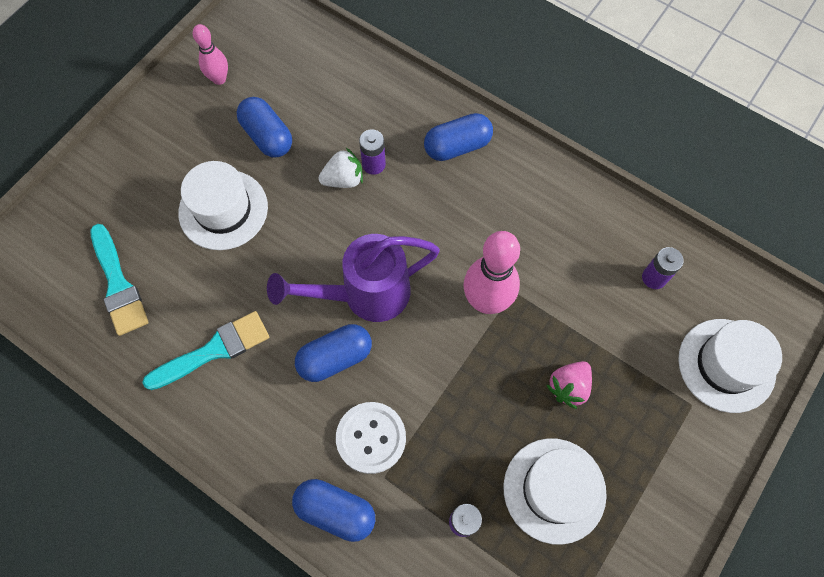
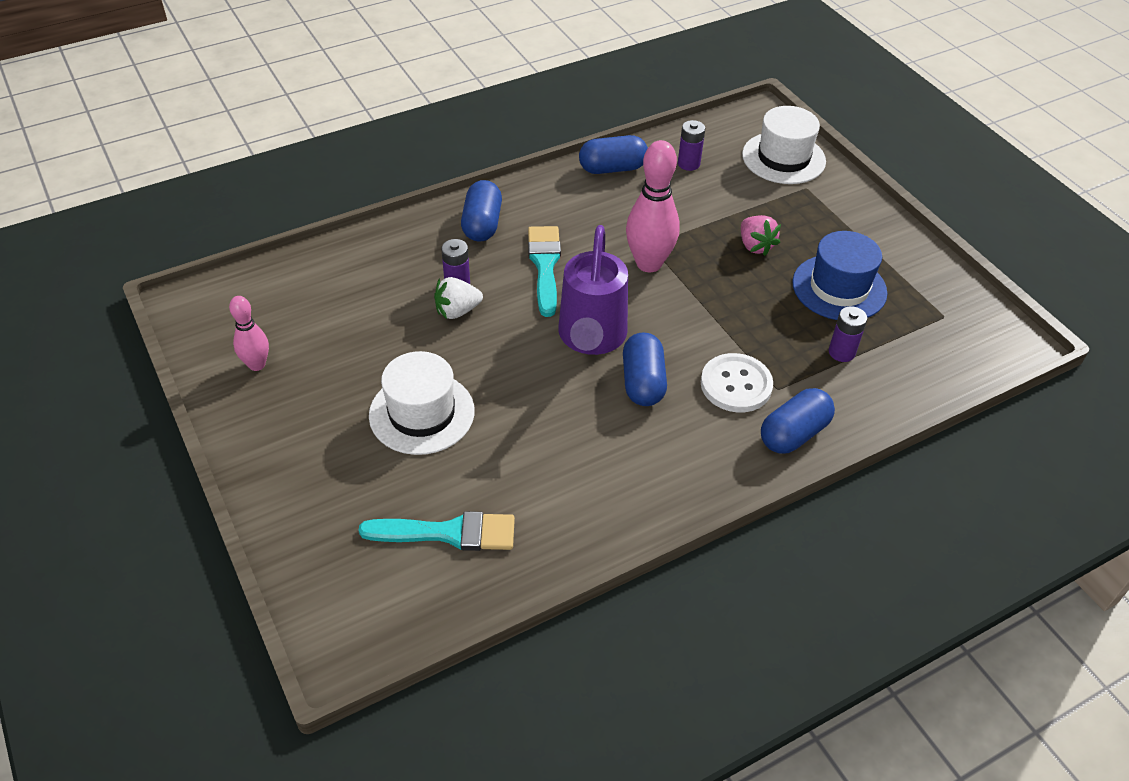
camera: 65 degrees left, 20 degrees down
turquoise brush [142,311,269,390] -> turquoise brush moved to [528,226,561,317]
blue capsule [236,97,292,157] -> blue capsule moved to [579,135,648,174]
white strawberry [318,148,363,188] -> white strawberry turned 120 degrees counterclockwise [434,277,483,319]
white hat [504,438,607,545] -> blue hat [792,231,887,320]

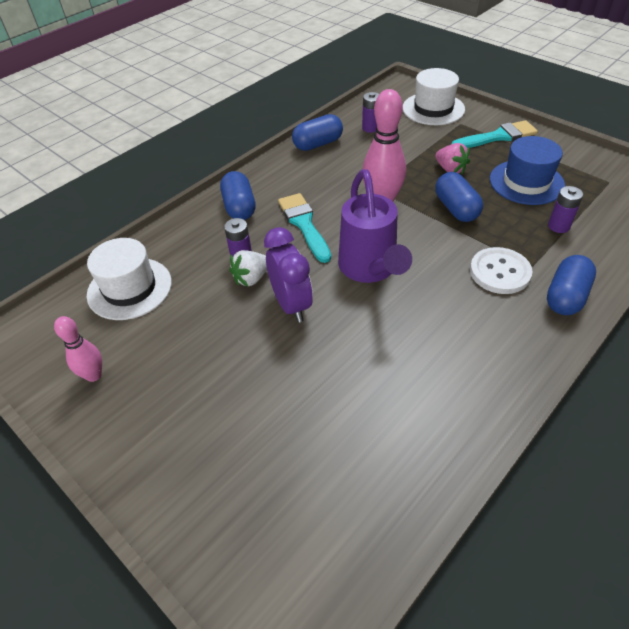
camera: 15 degrees left, 0 degrees up
turquoise brush [358,511,515,551] -> turquoise brush moved to [451,120,538,148]
white hat [369,351,475,455] -> white hat moved to [87,238,172,320]
blue capsule [623,332,667,406] -> blue capsule moved to [435,172,483,222]
none -> purple clock [264,227,313,323]

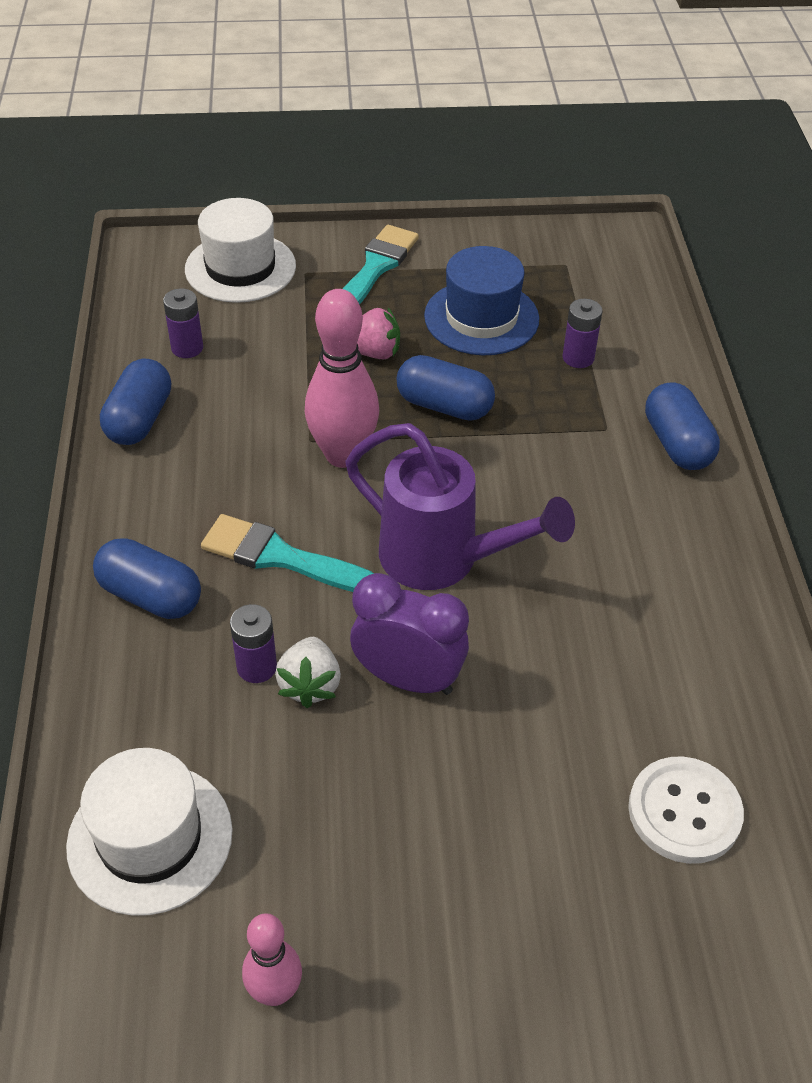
camera: 50 degrees left, 0 degrees up
white button [470,247,532,294] -> white button moved to [628,757,744,864]

